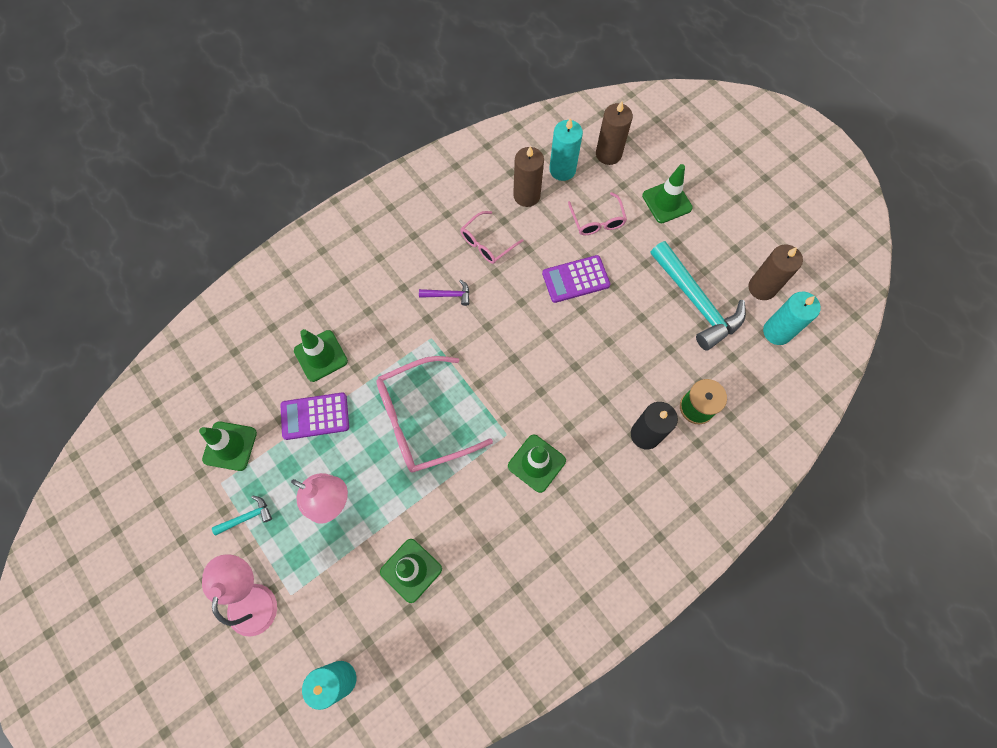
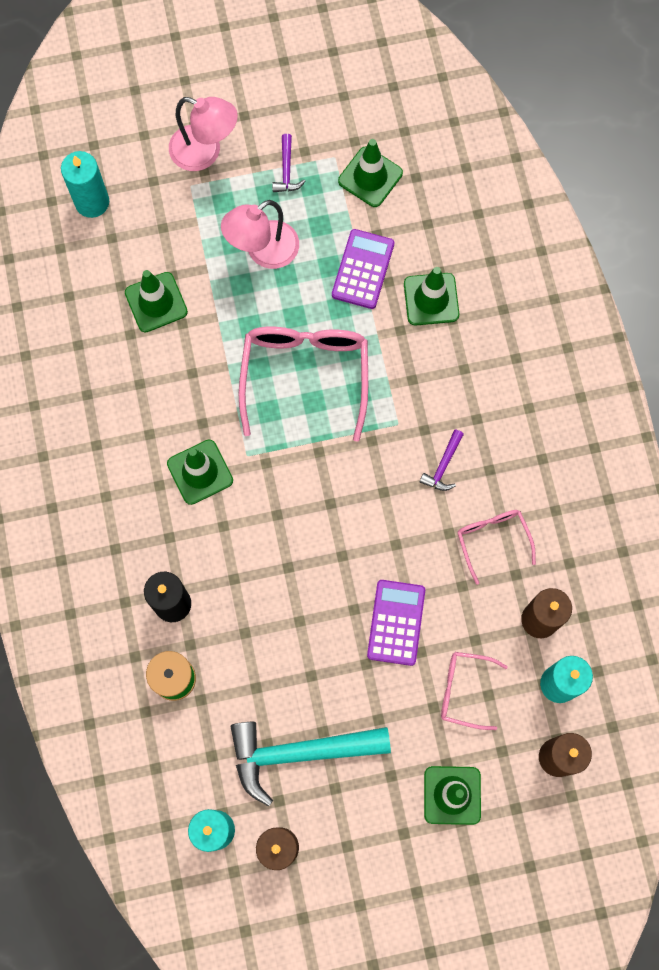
camera: 115 degrees right, 5 degrees up
turquoise hammer [212,495,272,536] -> purple hammer [272,134,306,192]

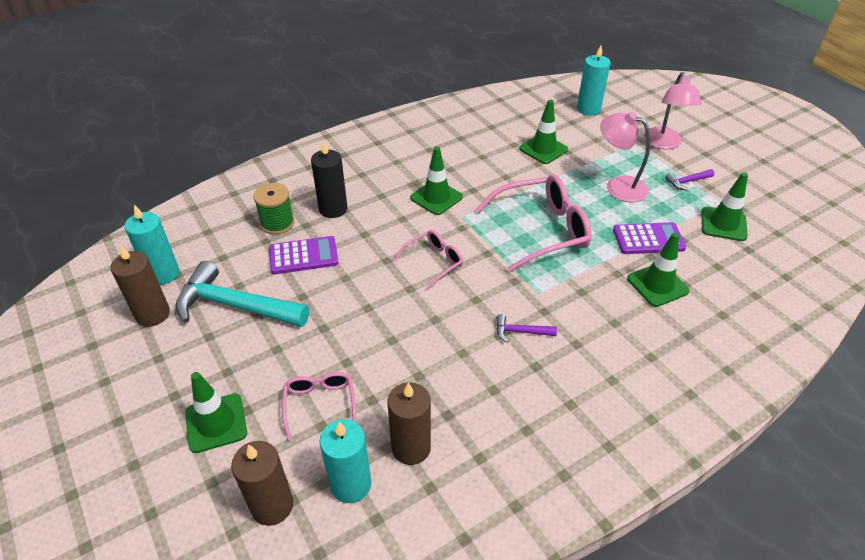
camera: 70 degrees right, 30 degrees down
turquoise hammer [231,722,391,806] -> turquoise hammer turned 45 degrees counterclockwise [176,261,309,327]
purple calculator [367,580,425,666] -> purple calculator moved to [269,236,338,274]
pink glasses [457,510,536,585] -> pink glasses moved to [394,230,463,290]

